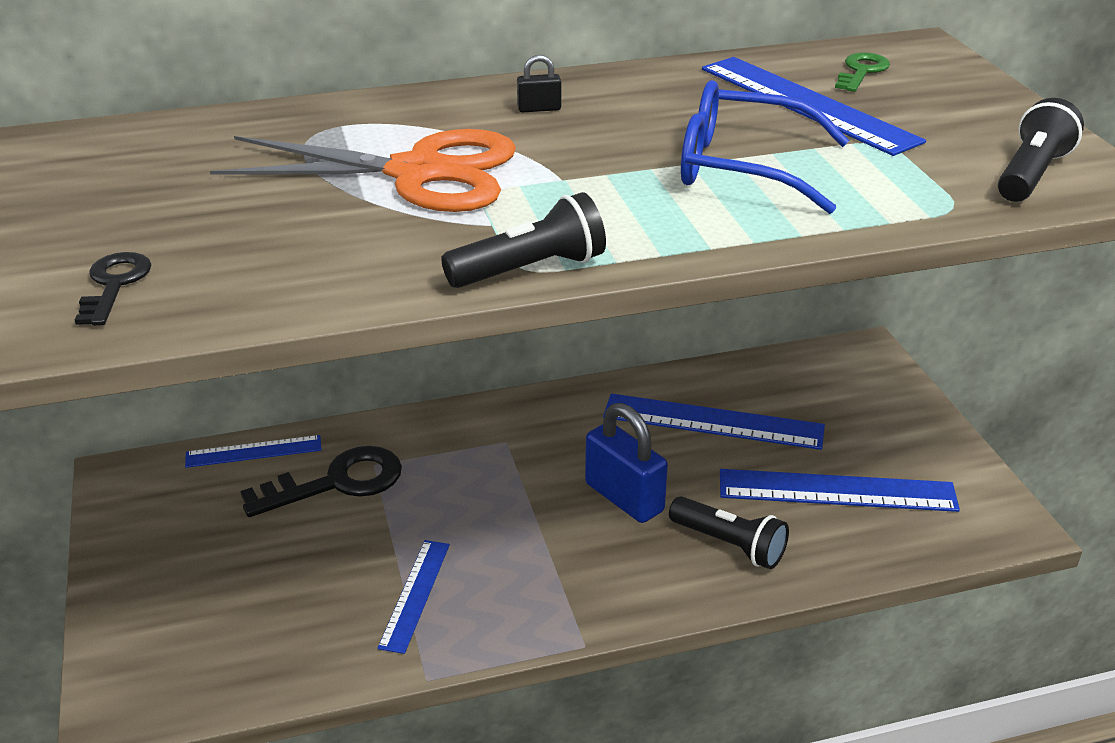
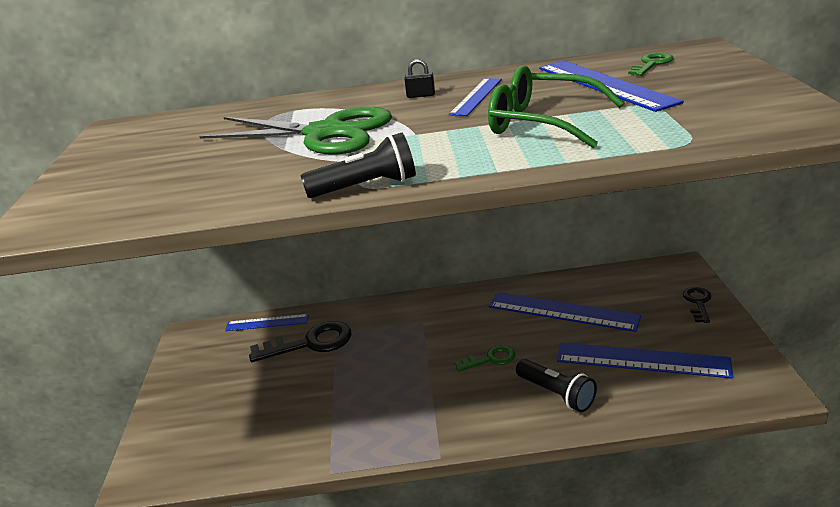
camera: 15 degrees right, 5 degrees down
black key [75,252,151,326] -> black key moved to [683,287,711,323]
orange scissors [210,129,516,212] -> green scissors [199,107,392,155]
blue ruler [377,540,450,654] -> blue ruler moved to [449,78,502,116]
blue padlock [585,403,668,523] -> green key [455,345,515,372]
blue glasses [681,80,849,214] -> green glasses [488,65,624,148]
black flashlight [998,98,1084,202] -> none

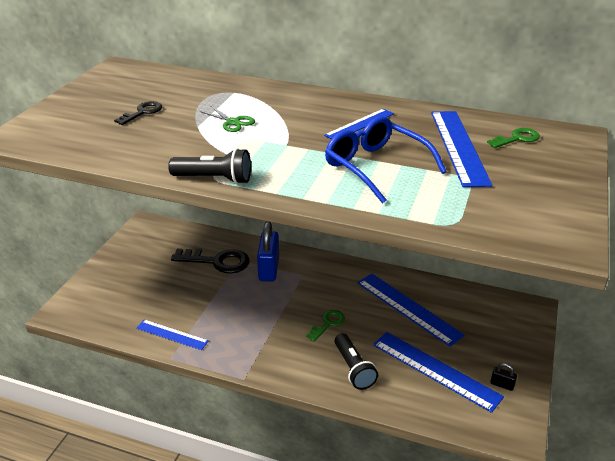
camera: 20 degrees right, 5 degrees up
green scissors [199,107,392,155] -> green scissors [199,106,255,132], size x0.42
blue ruler [225,314,309,331] -> blue ruler moved to [136,320,209,350]
black padlock [404,59,435,98] -> black padlock moved to [490,363,517,391]
green key [455,345,515,372] -> green key turned 60 degrees counterclockwise [306,310,345,342]
green glasses [488,65,624,148] -> blue glasses [325,116,447,204]
black key [683,287,711,323] -> black key moved to [114,101,162,125]
none -> blue padlock [257,221,279,282]

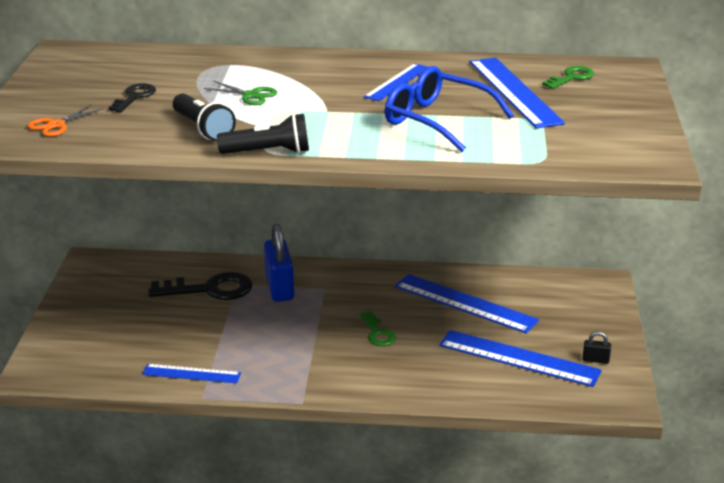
camera: 15 degrees left, 5 degrees down
green key [306,310,345,342] -> green key turned 135 degrees clockwise [359,311,396,346]
black flashlight [334,333,378,390] -> black flashlight moved to [173,93,236,141]
none -> orange scissors [27,104,104,137]

